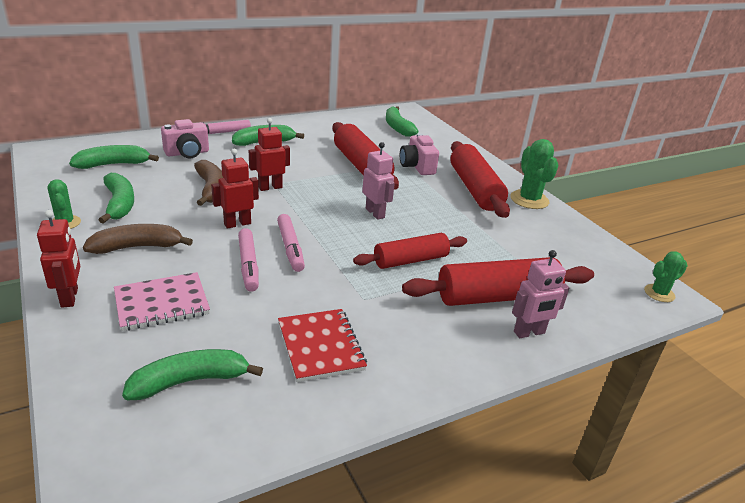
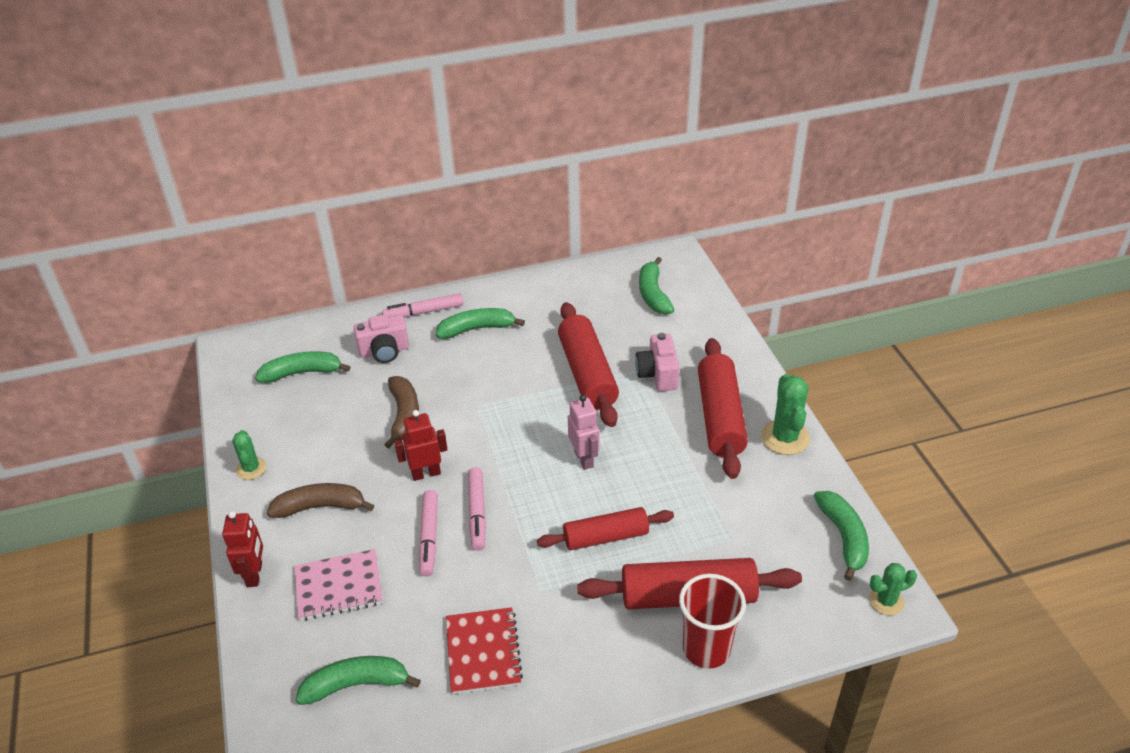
camera: 15 degrees right, 10 degrees up
green banana [99,173,134,224] -> green banana moved to [814,491,869,581]
red robot [249,118,290,191] -> none
pink robot [512,250,569,338] -> red cup [679,574,746,669]

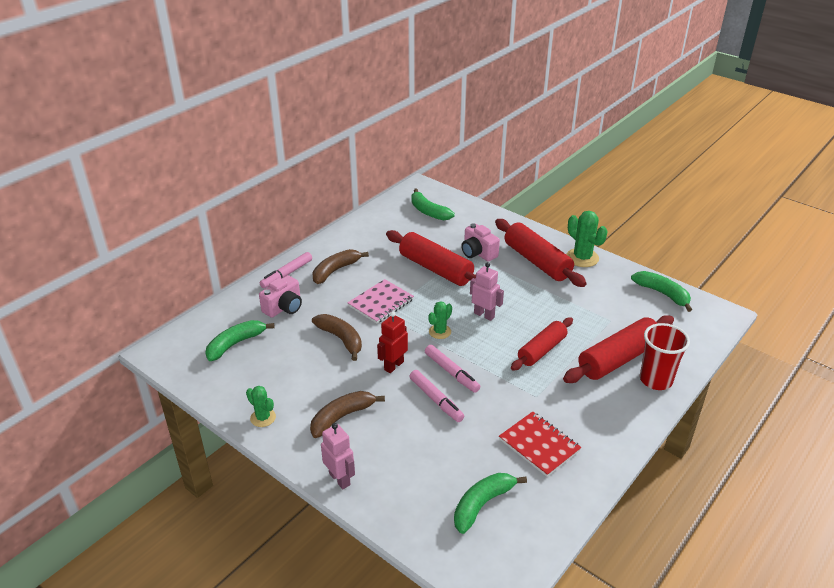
camera: 35 degrees left, 5 degrees down
red robot [222,511,263,587] -> pink robot [321,423,355,489]
pink notebook [295,549,382,621] -> pink notebook moved to [347,279,414,324]
green banana [436,308,525,339] -> brown banana [313,249,369,284]
green cactus [869,563,917,616] -> green cactus moved to [428,301,452,339]

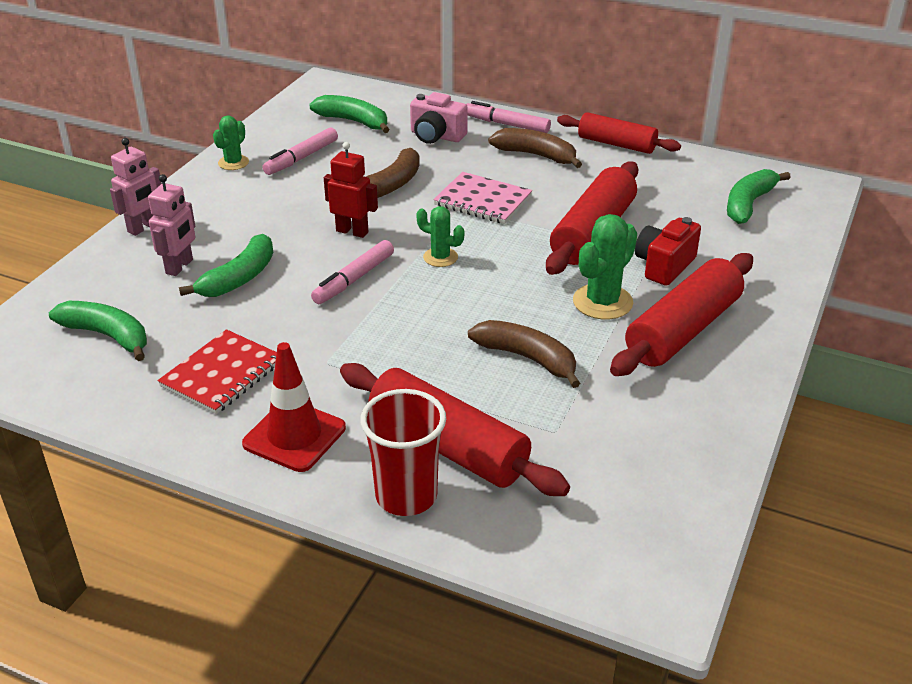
camera: 75 degrees right, 0 degrees up
brown banana [310,391,385,438] -> brown banana moved to [468,320,580,388]
pink marker [409,370,464,422] -> pink marker moved to [263,127,338,175]
pink camera [461,224,500,261] -> red camera [635,217,701,286]
pink robot [470,262,504,321] -> pink robot moved to [148,174,195,276]
red rolling pin [511,317,573,371] -> red rolling pin moved to [557,112,681,154]
green cactus [566,211,608,267] -> green cactus moved to [573,214,637,320]
green banana [631,271,692,312] -> green banana moved to [179,234,273,297]
none -> red traffic cone [242,342,346,472]

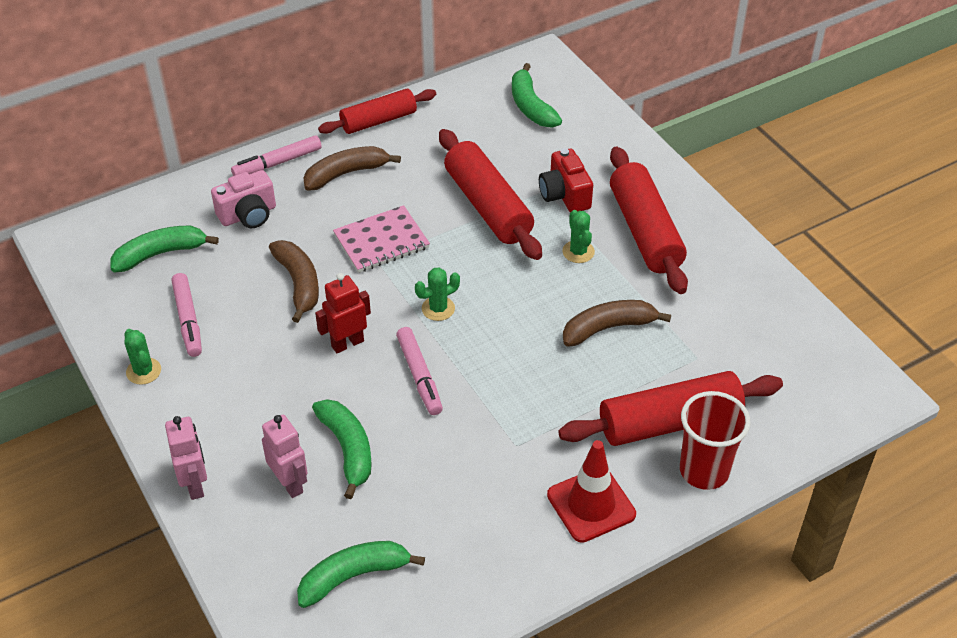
camera: 55 degrees left, 10 degrees up
red notebook [158,329,277,414] -> none
green cactus [573,214,637,320] -> green cactus [562,210,595,263], size x0.61

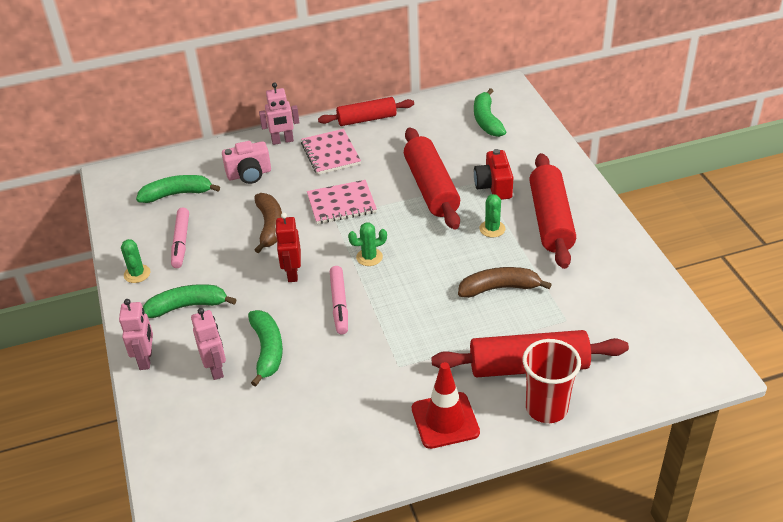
camera: 15 degrees right, 5 degrees down
pink marker [231,135,322,176] -> pink robot [259,83,299,145]
green banana [297,541,425,608] -> green banana moved to [143,284,236,318]
brown banana [303,146,401,191] -> pink notebook [301,129,361,175]
red robot [315,273,371,353] -> red robot turned 75 degrees counterclockwise [275,213,301,282]

